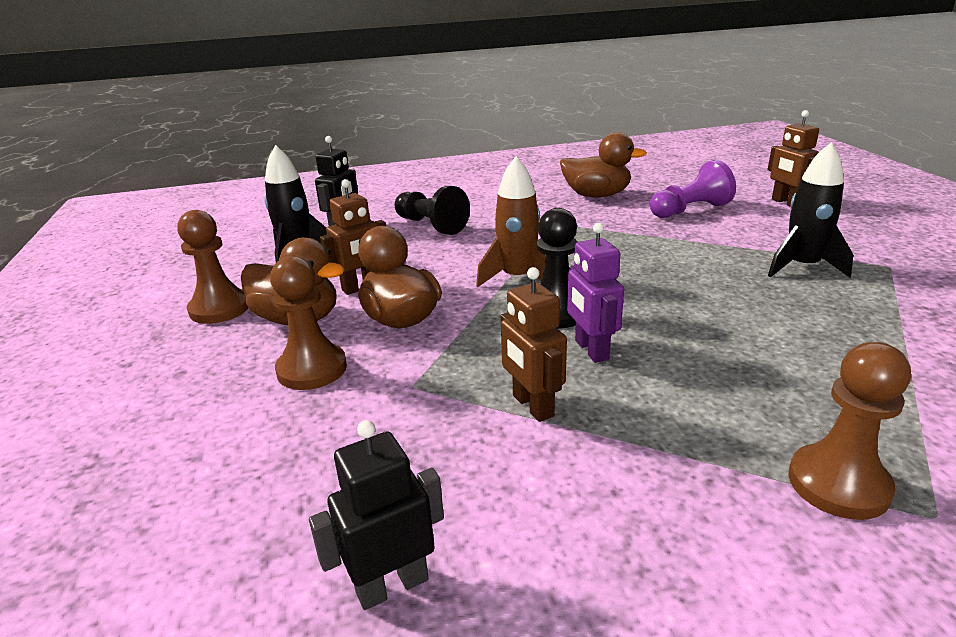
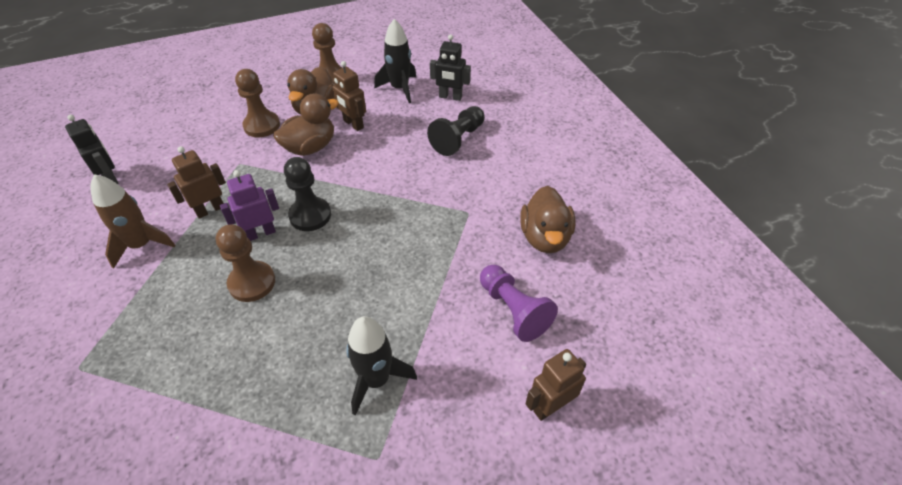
camera: 80 degrees right, 20 degrees up
brown rocket [476,156,546,288] -> brown rocket moved to [90,174,175,269]
brown pawn [789,342,911,520] -> brown pawn moved to [216,224,275,302]

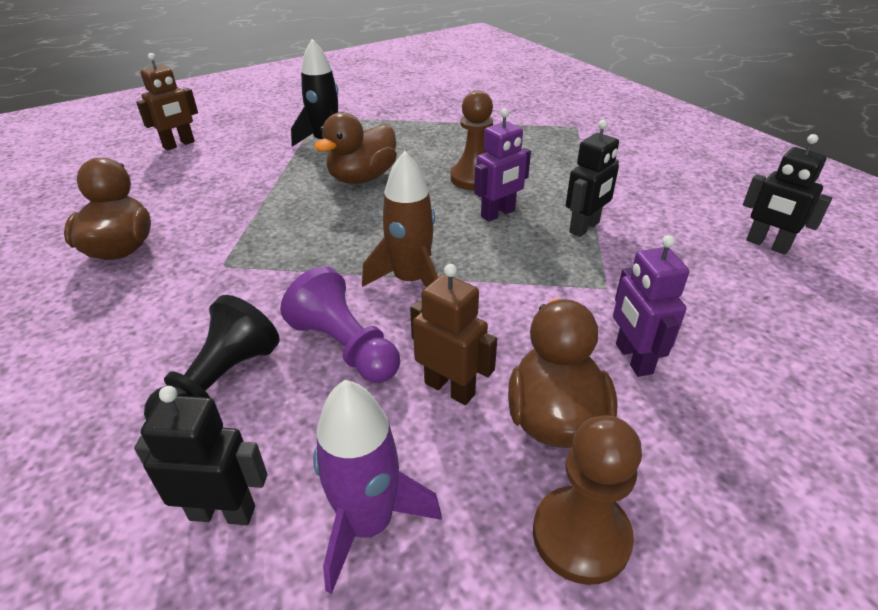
camera: 170 degrees right, 10 degrees down
brown rocket [90,174,175,269] -> brown rocket moved to [362,151,438,287]
brown robot [167,146,226,219] -> black robot [566,120,619,237]
brown pawn [235,69,280,137] -> purple robot [613,235,689,377]
brown duck [273,93,339,156] -> brown duck moved to [314,112,397,184]
black pawn [284,157,331,231] -> none
black rocket [374,19,416,103] -> purple rocket [313,380,442,594]
purple pawn [480,265,558,342] -> purple pawn moved to [280,266,400,383]

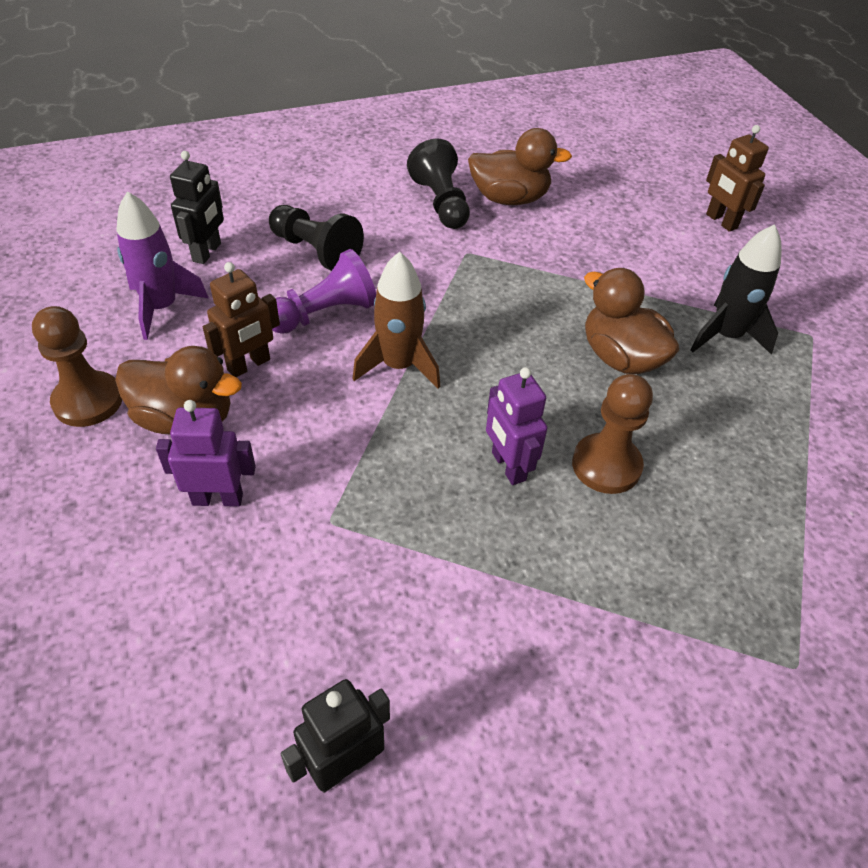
camera: 100 degrees right, 10 degrees up
black robot [566,120,619,237] -> none
none -> black pawn [407,138,470,229]

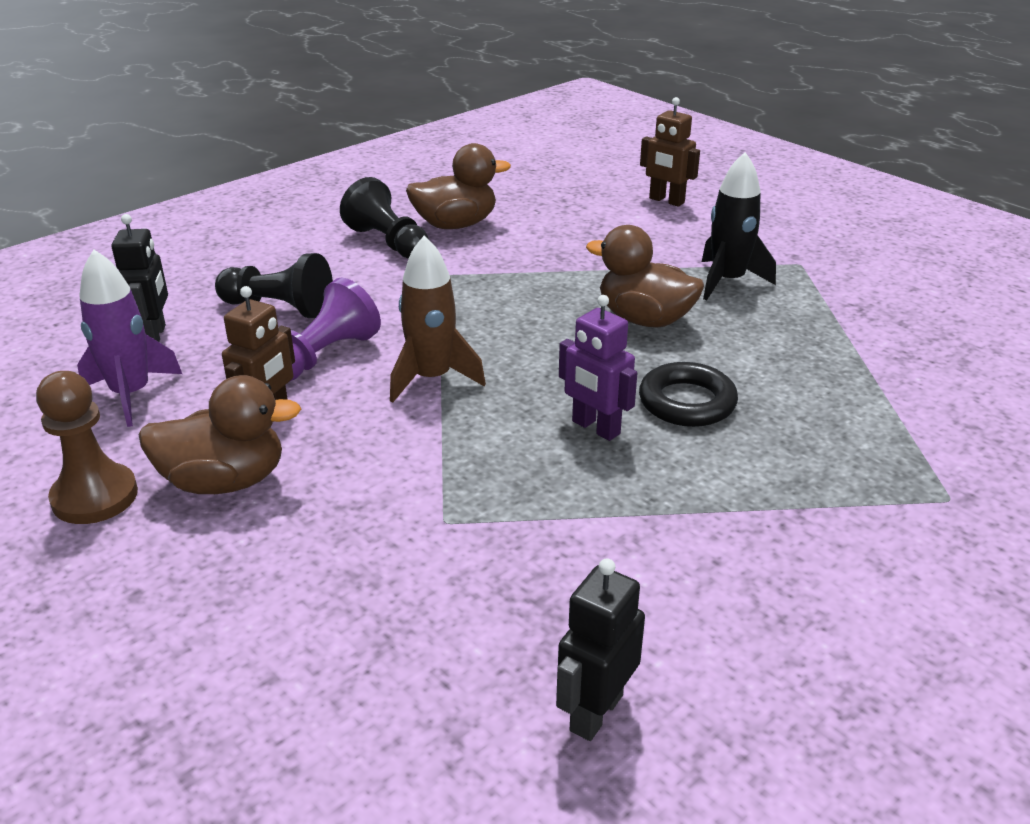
camera: 20 degrees left, 15 degrees down
purple robot [156,400,256,507] -> none
brown pawn [572,374,653,494] -> black ring [639,362,738,427]

